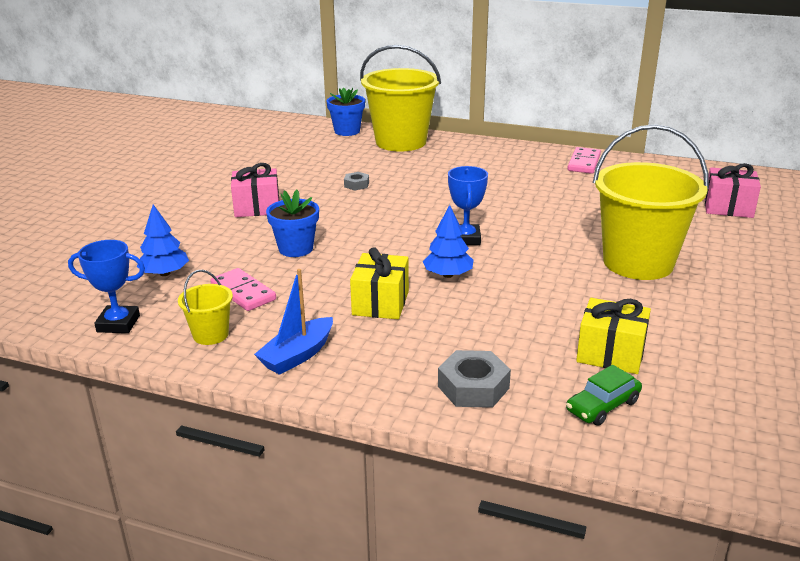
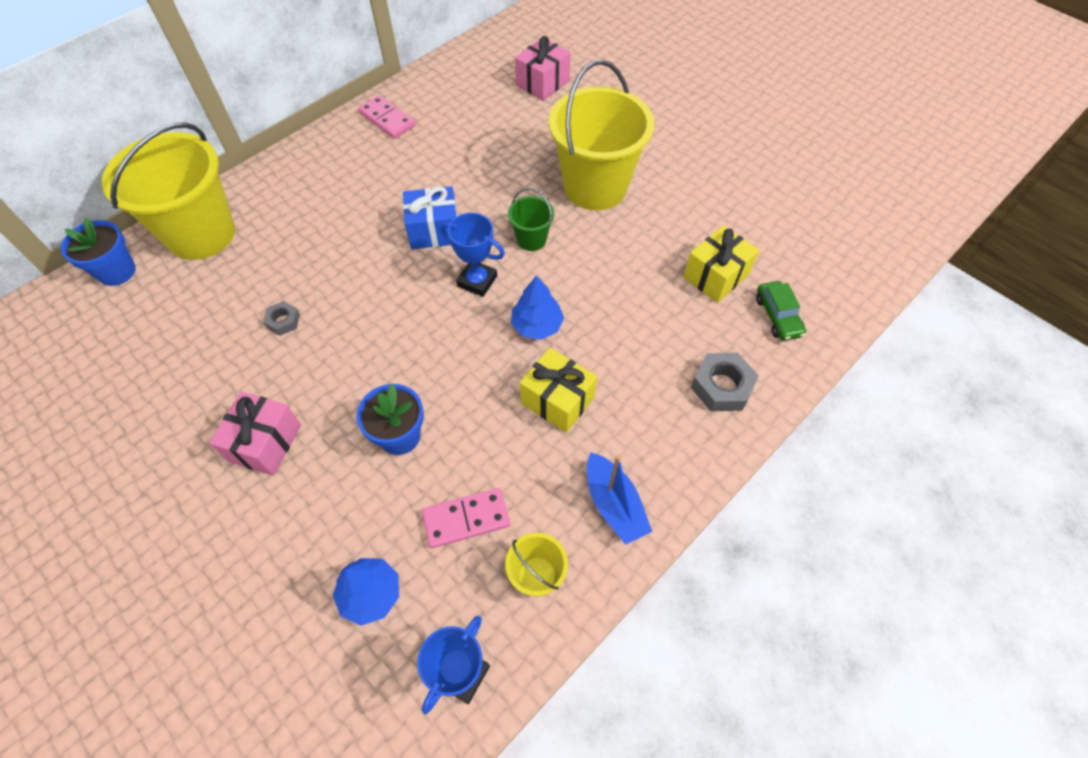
camera: 65 degrees left, 30 degrees up
none -> blue gift [403,186,457,249]
none -> green bucket [508,188,555,251]

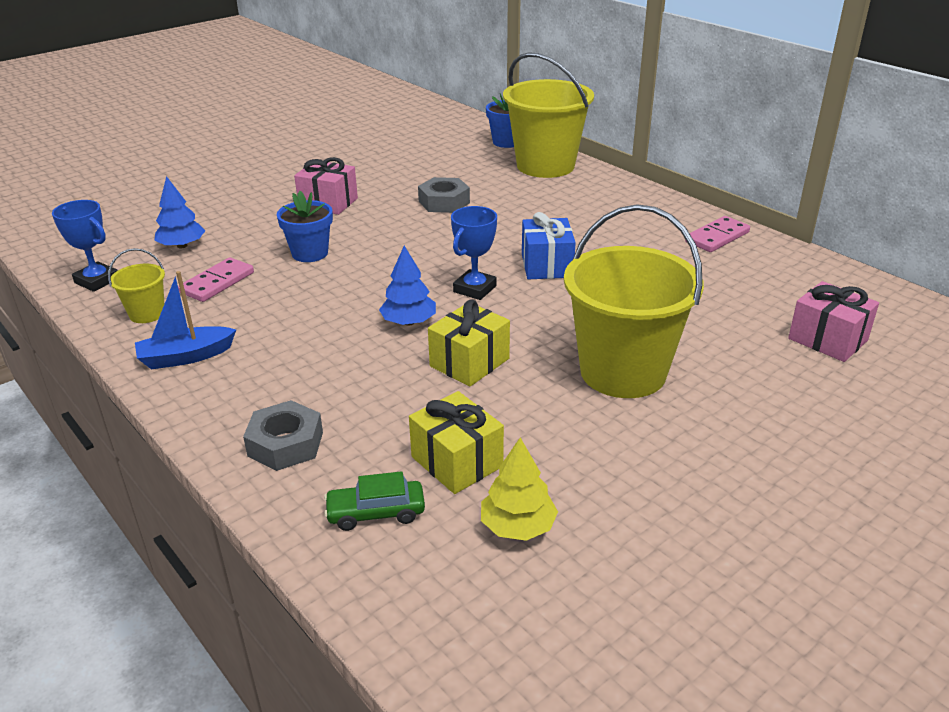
camera: 95 degrees right, 25 degrees down
grey nut [263,301,300,336] -> grey nut [418,177,470,213], size x1.74
pink domino [422,488,510,548] -> pink domino turned 45 degrees clockwise [178,257,254,302]
green bucket [508,188,555,251] -> none
yellow gift [520,348,597,433] -> yellow gift moved to [428,299,510,386]
none -> yellow tree [481,437,558,541]

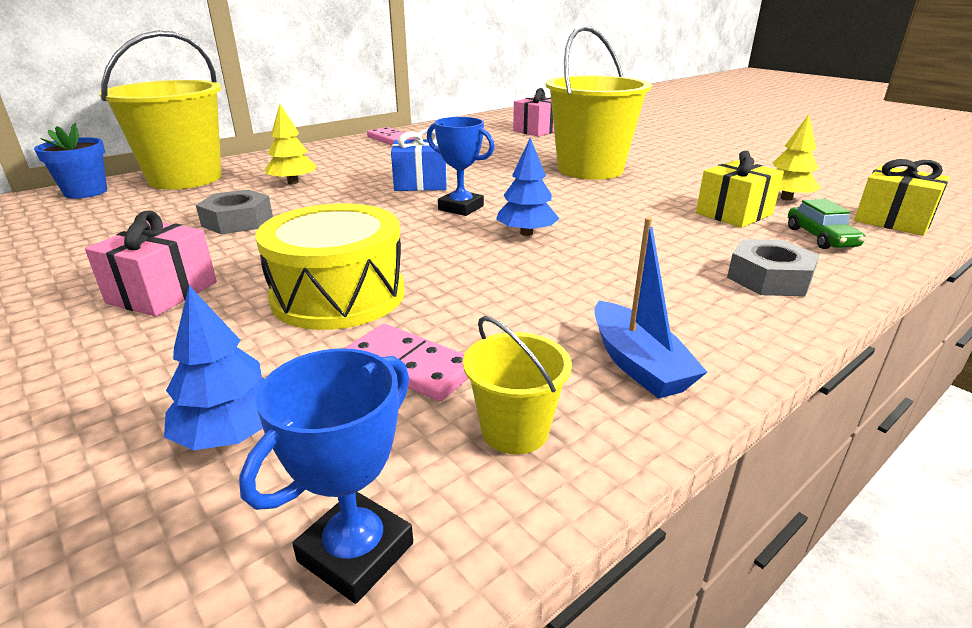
camera: 90 degrees left, 5 degrees down
blue flower pot [277,191,333,262] -> yellow drum [255,203,405,330]
yellow gift [428,299,510,386] -> yellow gift moved to [854,159,950,236]
none -> yellow tree [265,104,317,184]

